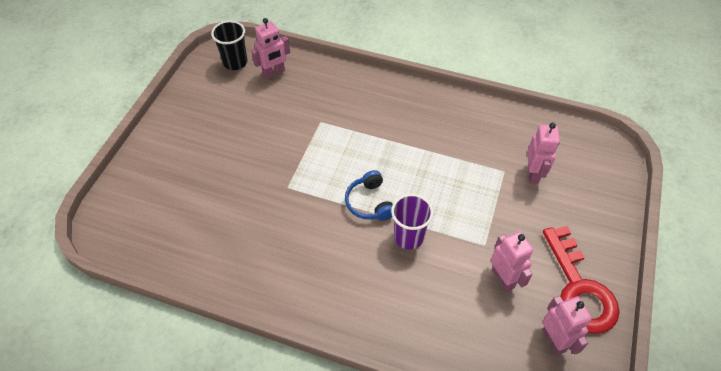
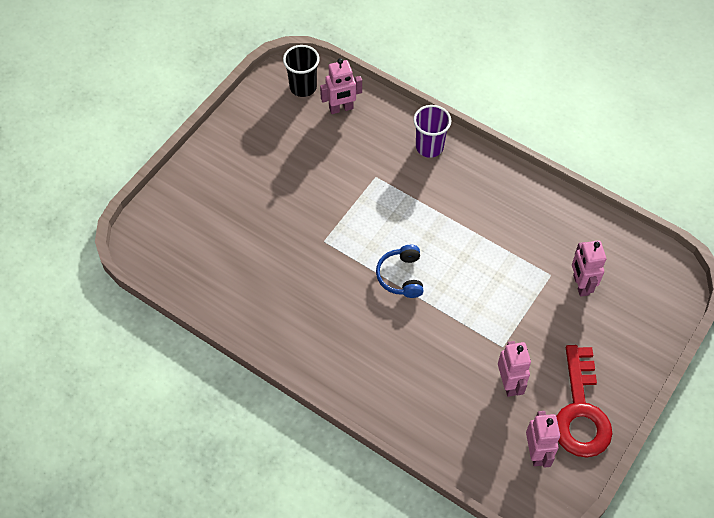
camera: 15 degrees right, 5 degrees up
purple cup [391,194,434,249] -> purple cup moved to [413,105,451,158]
pink robot [527,123,560,184] -> pink robot turned 150 degrees clockwise [572,240,606,297]

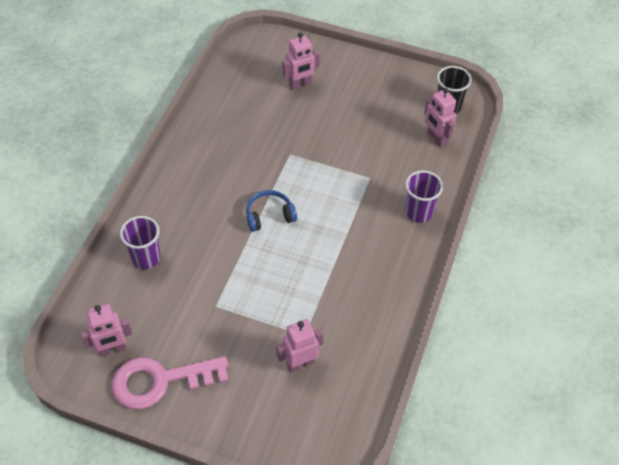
camera: 75 degrees right, 5 degrees down
pink robot [498,341,531,397] -> pink robot moved to [282,32,320,90]
red key [556,345,613,458] -> pink key [111,356,229,409]
none -> purple cup [120,216,161,269]

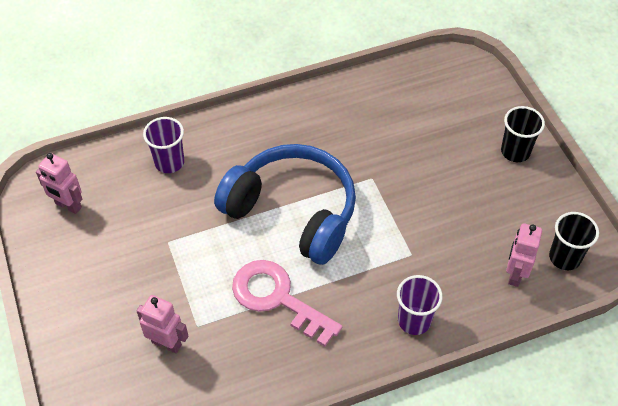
camera: 50 degrees right, 0 degrees up
pink key [111,356,229,409] -> pink key moved to [232,260,342,347]
blue headphones [246,190,297,232] -> blue headphones [214,144,356,265], size x2.37
pink robot [282,32,320,90] -> none
none -> black cup [501,106,545,162]

